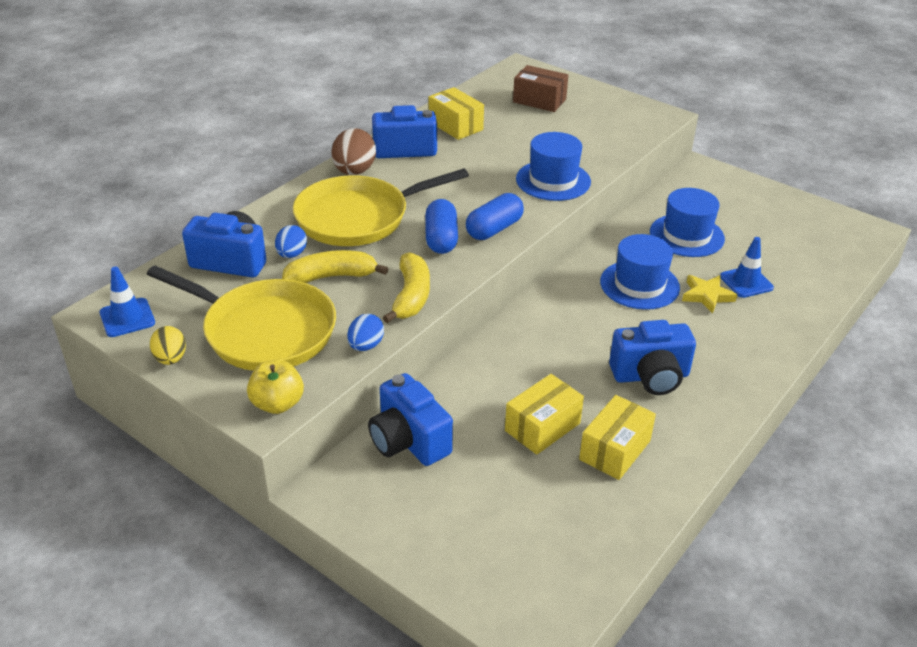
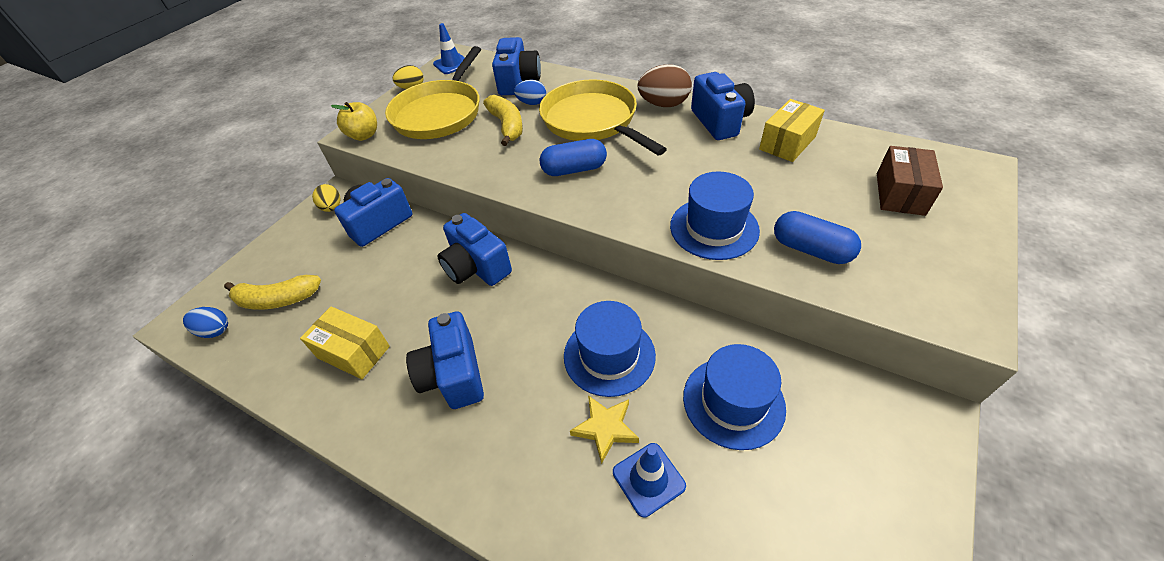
camera: 85 degrees right, 10 degrees up
blue egg [347,314,384,351] -> blue egg moved to [183,307,228,338]
yellow banana [383,252,430,323] -> yellow banana moved to [224,275,321,310]
blue capsule [466,193,524,240] -> blue capsule moved to [774,211,861,264]
yellow box [505,374,584,455] -> none
none -> yellow egg [312,184,341,212]
none -> blue camera [438,213,512,286]

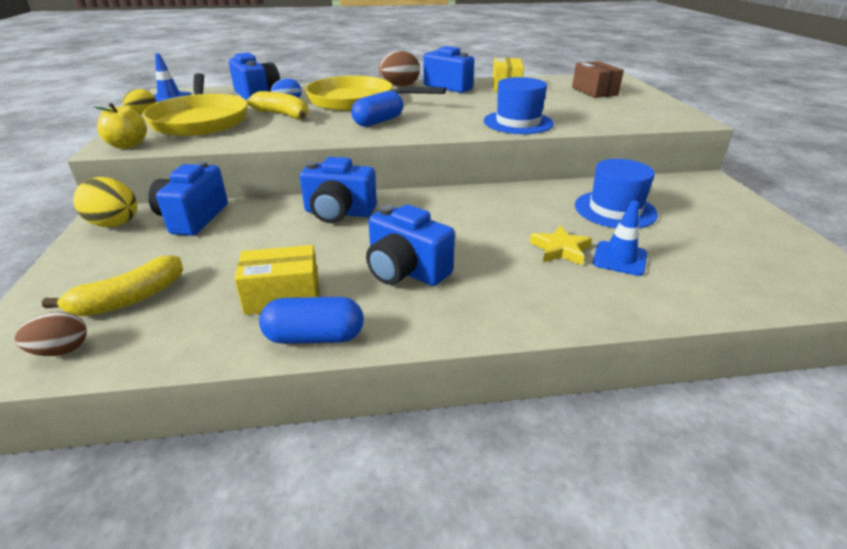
camera: 40 degrees left, 15 degrees down
blue egg [183,307,228,338] -> brown egg [15,312,87,356]
yellow egg [312,184,341,212] -> yellow egg [73,177,137,227], size x1.61
blue hat [564,301,656,397] -> none
blue capsule [774,211,861,264] -> blue capsule moved to [259,297,364,344]

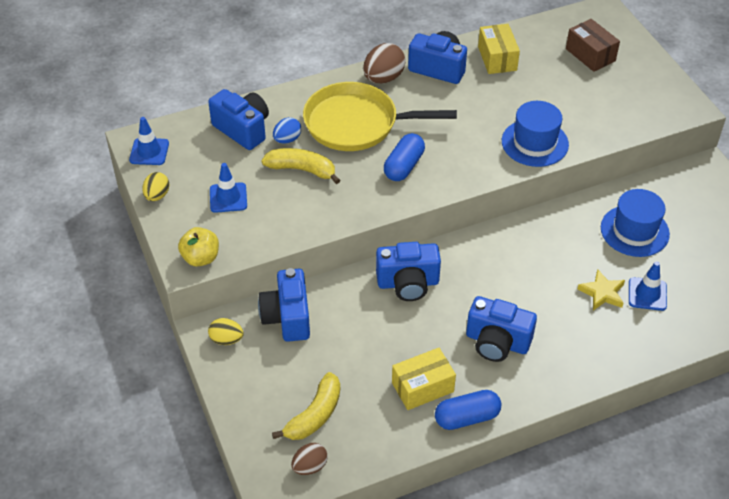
camera: 15 degrees left, 15 degrees up
yellow egg [73,177,137,227] -> yellow egg [208,318,244,345], size x0.62
yellow pan [142,73,248,136] -> blue traffic cone [210,163,247,213]

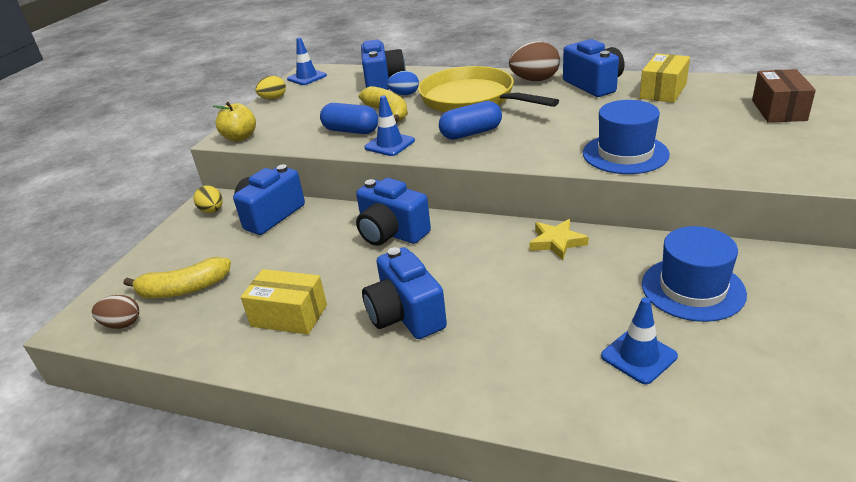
camera: 45 degrees right, 15 degrees down
blue traffic cone [210,163,247,213] -> blue traffic cone moved to [364,95,415,156]
blue capsule [435,390,502,430] -> blue capsule moved to [320,103,378,134]
yellow star [578,269,625,310] -> yellow star moved to [530,219,588,260]

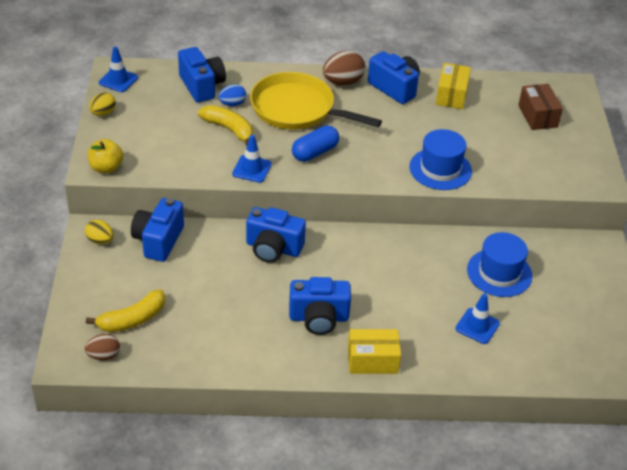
camera: 25 degrees left, 10 degrees up
yellow box [241,269,327,335] -> yellow box moved to [348,329,401,374]
blue capsule [320,103,378,134] -> none
blue camera [362,247,447,339] -> blue camera turned 45 degrees counterclockwise [289,277,351,335]
yellow star [530,219,588,260] -> none

